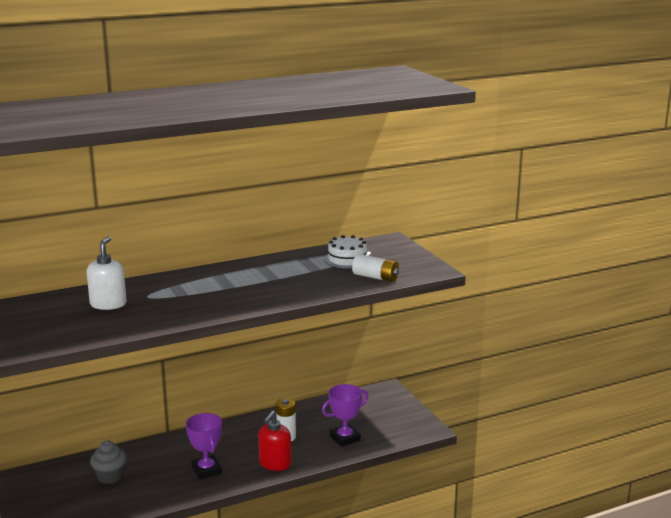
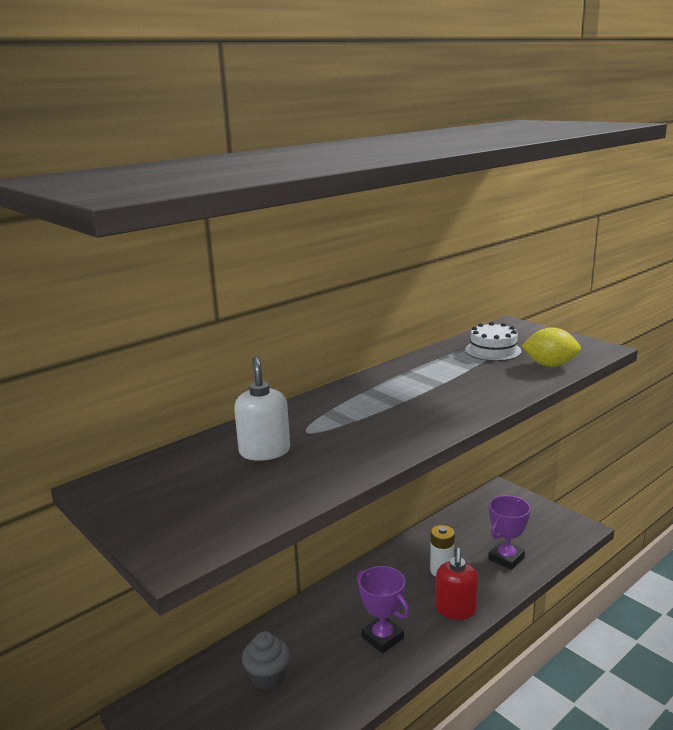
camera: 15 degrees left, 0 degrees up
white battery [352,254,399,282] -> yellow lemon [521,327,581,367]

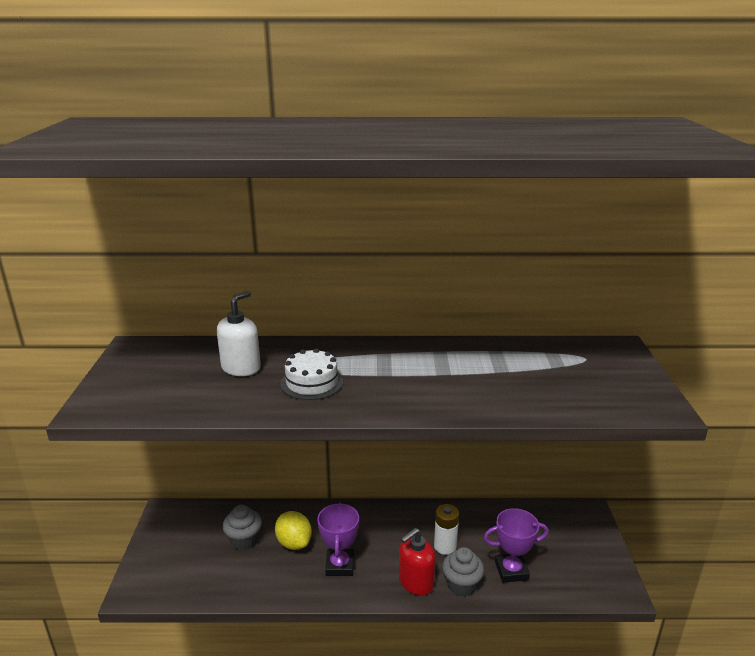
camera: 40 degrees right, 5 degrees up
white cake [465,322,521,361] -> white cake moved to [280,348,343,400]
yellow lemon [521,327,581,367] -> yellow lemon moved to [275,511,312,550]
none -> grey cupcake [442,547,484,597]

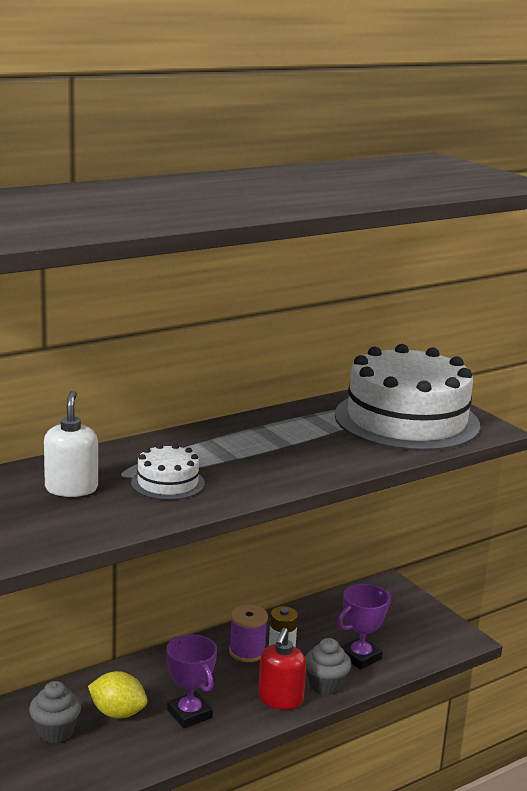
camera: 35 degrees left, 5 degrees down
none -> purple spool [229,605,268,662]
none -> white cake [335,344,480,451]

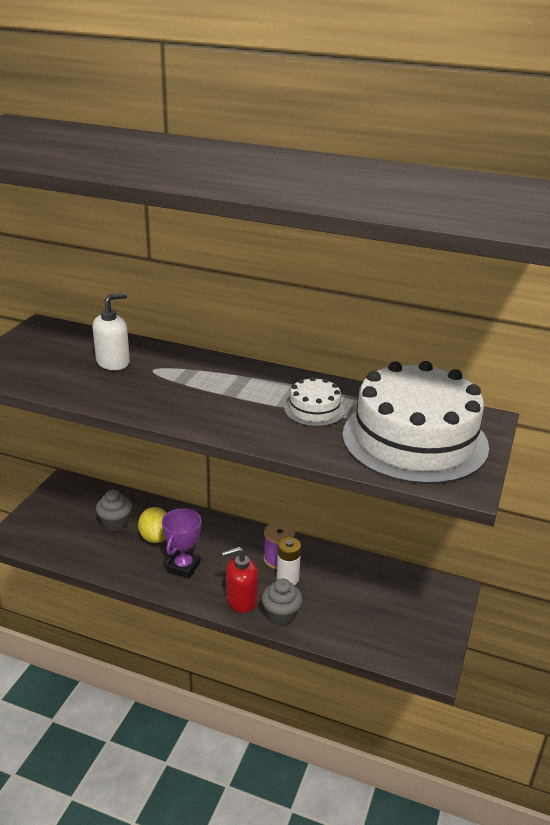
camera: 55 degrees right, 10 degrees up
white cake [131,444,205,500] -> white cake moved to [284,377,345,427]
purple trophy [338,584,391,670] -> none

